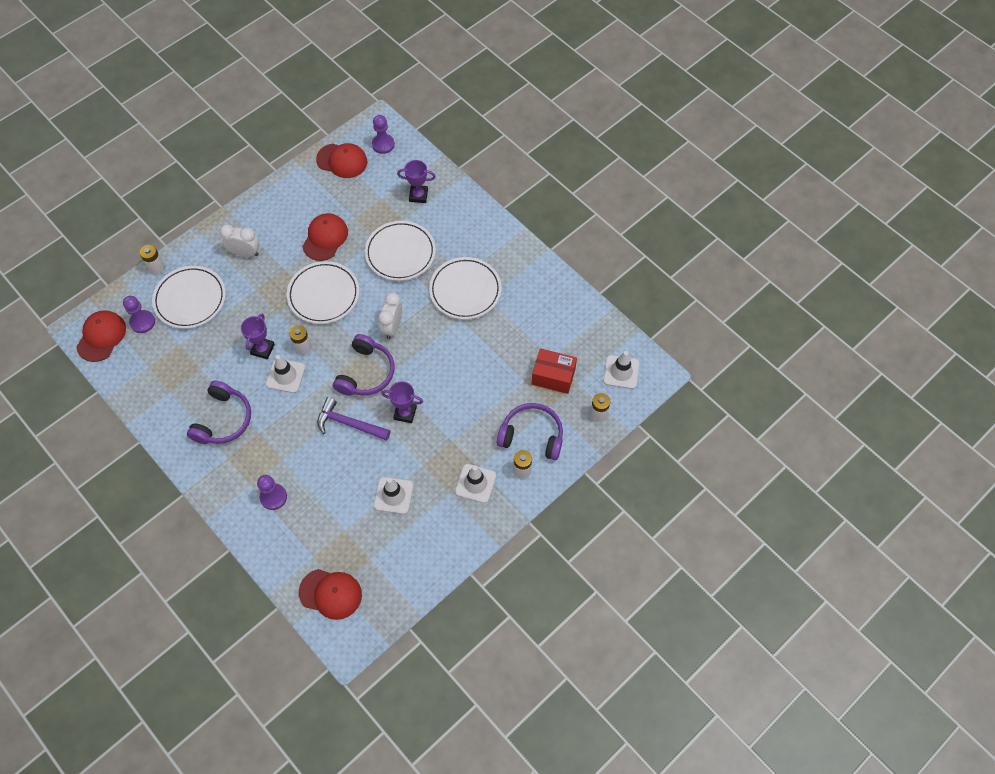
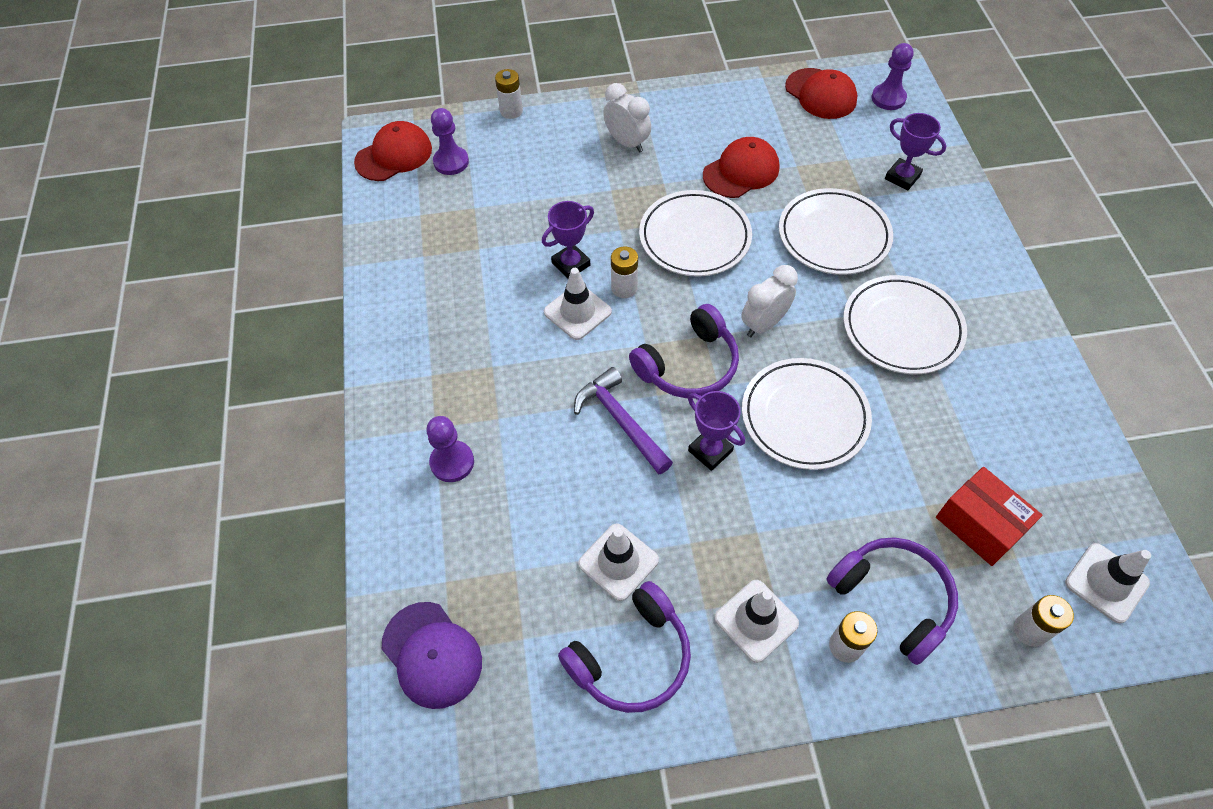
camera: 35 degrees right, 5 degrees down
white plate [152,266,226,329] -> white plate moved to [742,358,872,470]
purple headphones [187,380,251,444] -> purple headphones moved to [558,581,691,713]
red cap [299,569,362,620] -> purple cap [382,602,482,709]

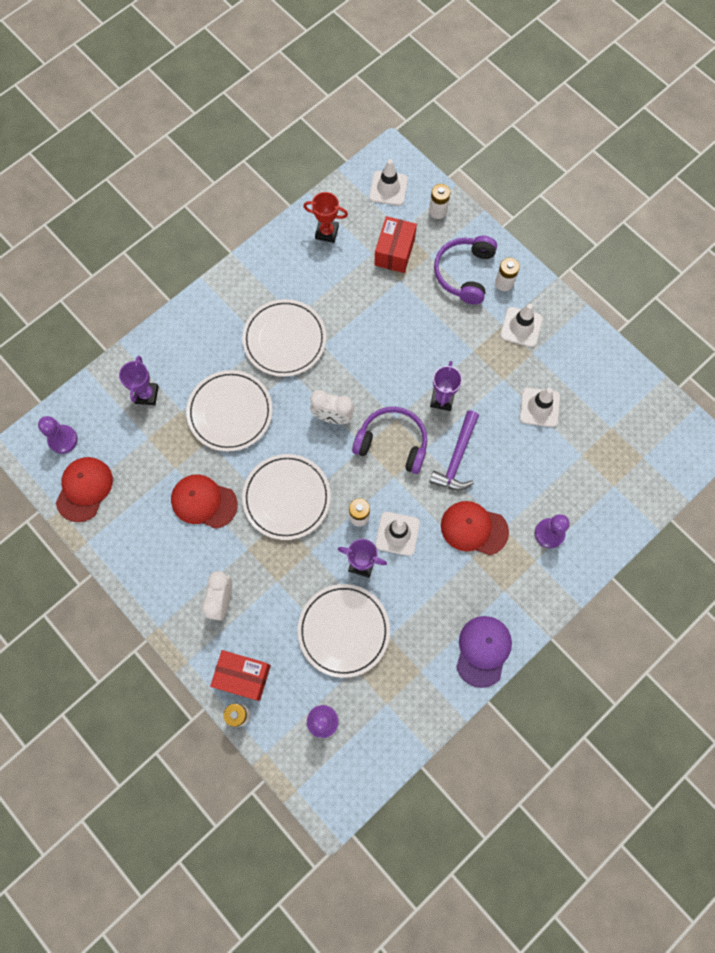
camera: 125 degrees left, 15 degrees up
red cap [354,121,432,181] -> red cap moved to [441,501,509,555]
purple cap [382,602,482,709] -> purple cap moved to [456,616,512,688]
purple headphones [558,581,691,713] -> none
white plate [742,358,872,470] -> white plate moved to [298,584,390,678]
none -> red box [210,650,271,701]
none -> red trophy [303,192,348,243]

